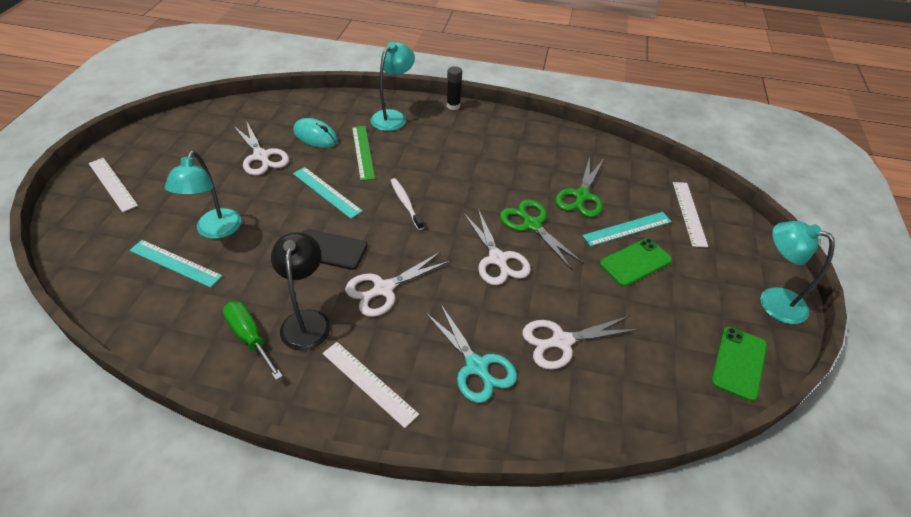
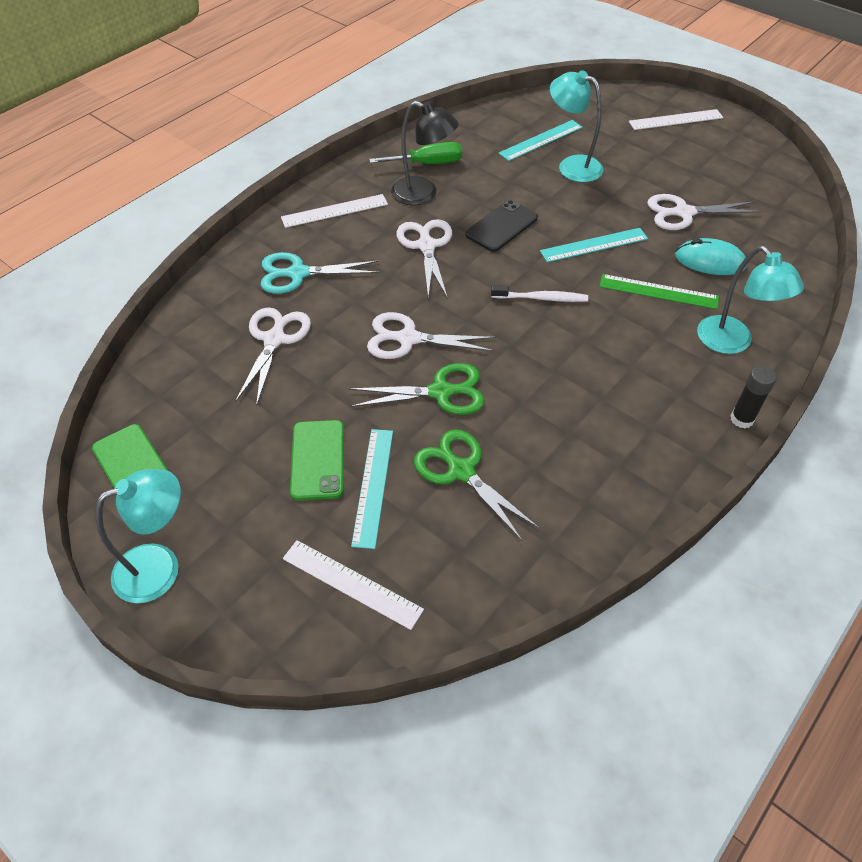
camera: 120 degrees right, 5 degrees up
turquoise mouse [293,118,338,148] -> turquoise mouse turned 45 degrees clockwise [675,238,747,275]

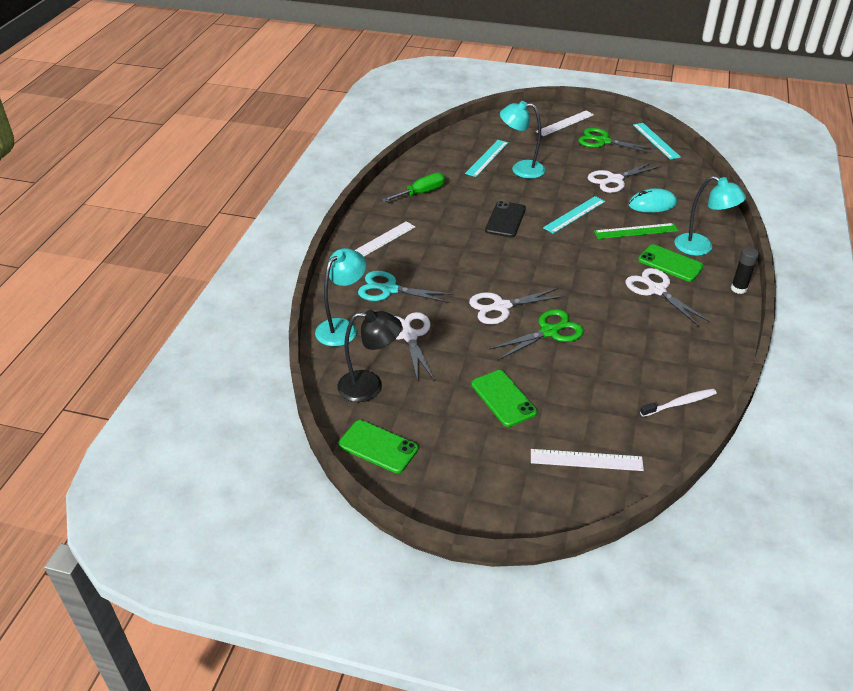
camera: 25 degrees left, 10 degrees down
turquoise lamp [95,469,181,603] -> turquoise lamp moved to [315,248,366,346]
turquoise scissors [261,252,379,294] -> turquoise scissors turned 45 degrees clockwise [358,271,454,303]
turquoise ruler [351,429,393,549] -> turquoise ruler moved to [633,123,681,160]
black lamp [391,101,459,205] -> black lamp moved to [337,310,402,402]
white scissors [396,219,452,297] -> white scissors moved to [626,268,710,326]
green scissors [414,429,540,541] -> green scissors moved to [578,128,656,154]
white toothbrush [491,285,588,302] -> white toothbrush moved to [640,389,717,417]
none -> green phone [638,244,704,282]

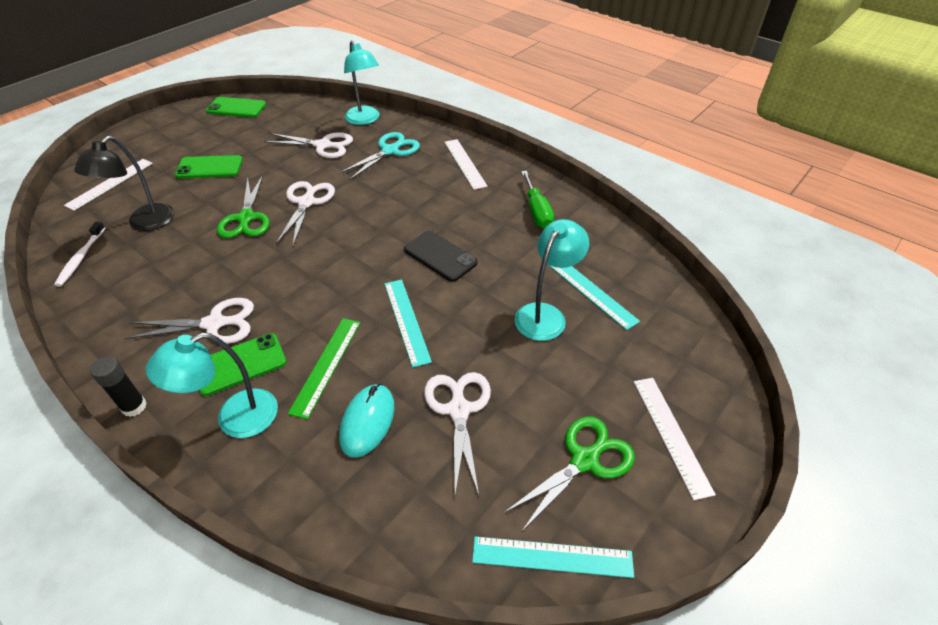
camera: 115 degrees right, 5 degrees up
black lamp [337,310,402,402] -> black lamp moved to [74,136,174,231]
green phone [338,420,418,474] -> green phone turned 45 degrees clockwise [206,97,266,118]

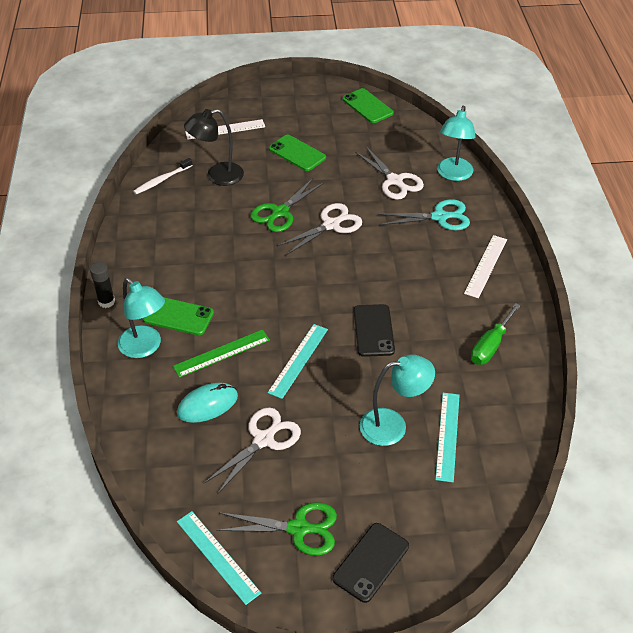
camera: 45 degrees right, 0 degrees up
white scissors [125,298,254,344] -> none
turquoise lamp [146,332,278,438] -> turquoise lamp turned 150 degrees counterclockwise [118,278,165,358]
white ruler [634,378,716,500] -> black phone [332,523,409,603]

